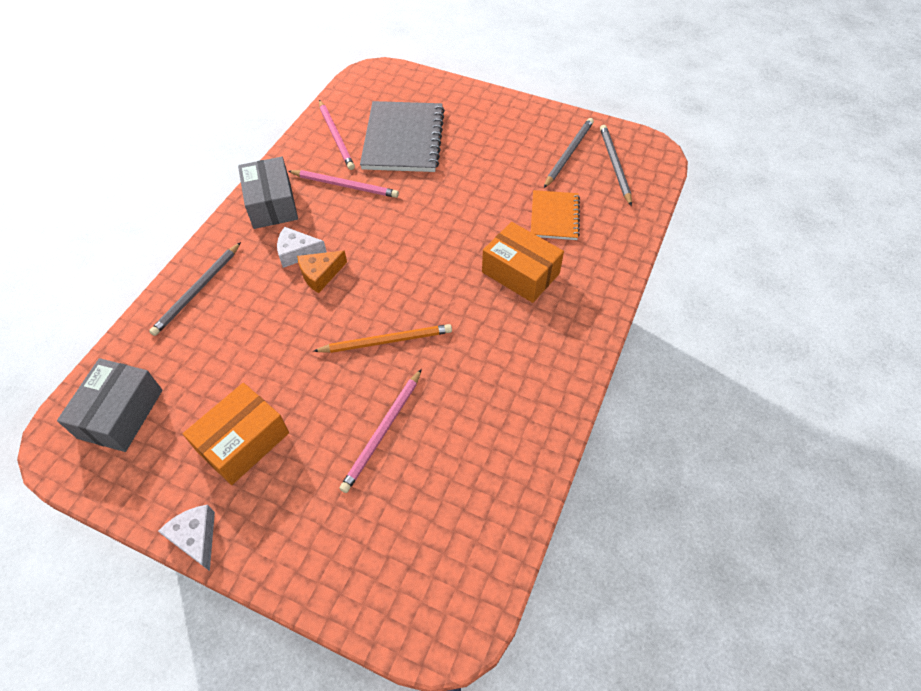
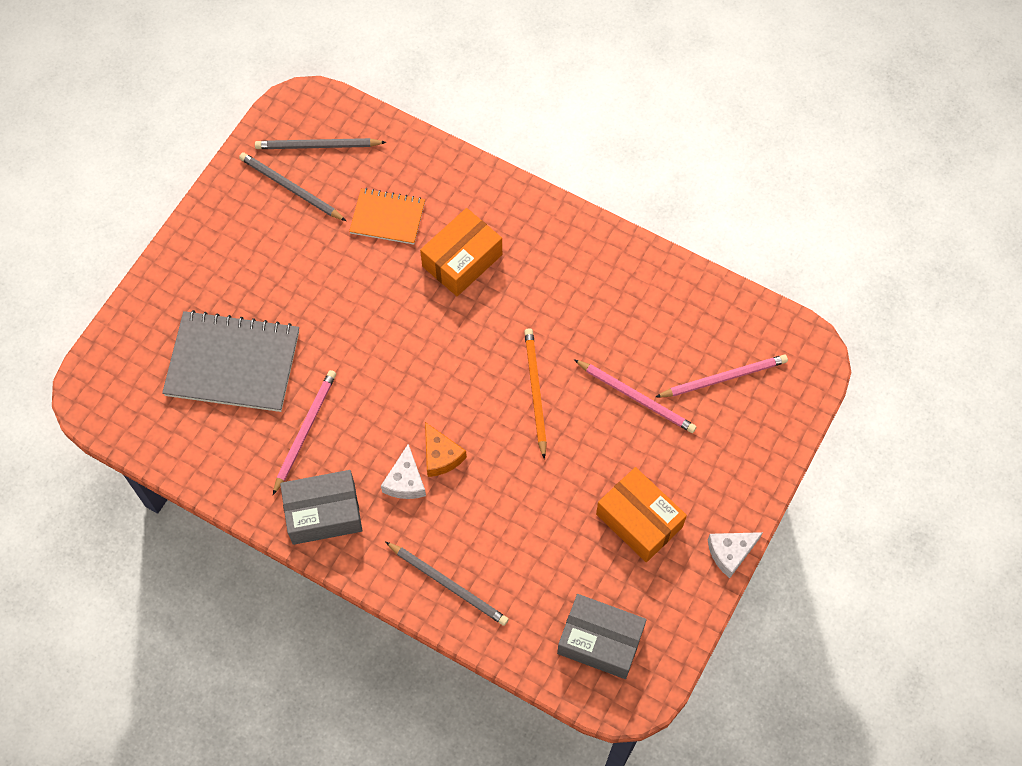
camera: 85 degrees left, 10 degrees up
pink pencil [319,100,355,170] -> pink pencil moved to [656,354,788,397]

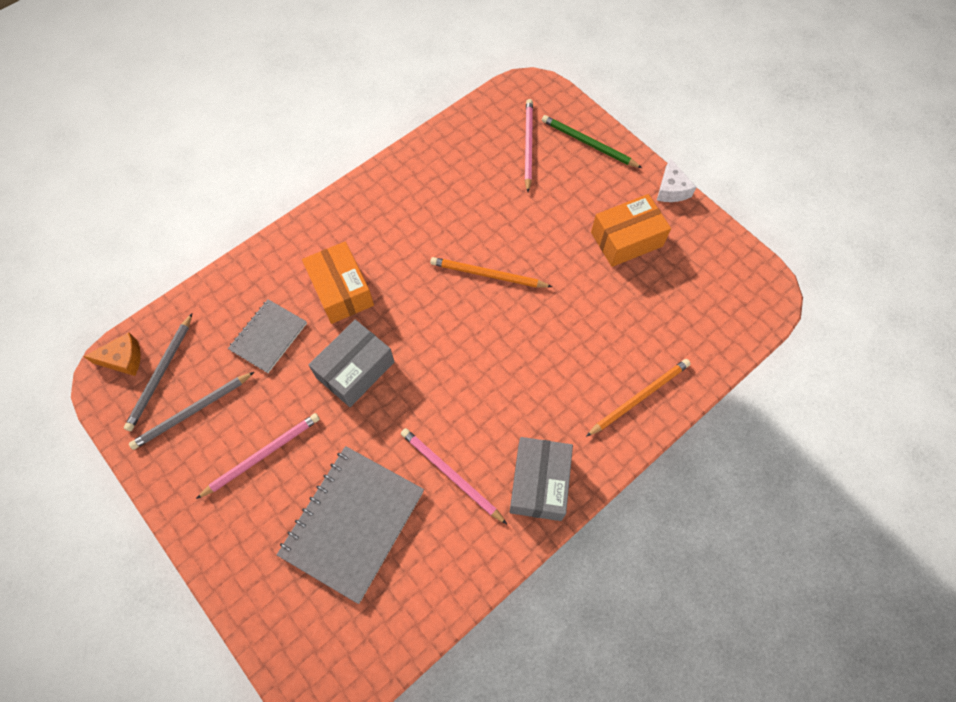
camera: 70 degrees left, 0 degrees up
orange notebook [349,188,425,245] -> grey notebook [228,299,307,373]
white cheese [381,444,426,499] -> none
grey pencil [386,542,509,626] -> orange pencil [586,359,691,437]
orange cheese [425,422,467,477] -> orange cheese moved to [83,332,141,376]
grey box [557,594,647,679] -> grey box moved to [309,320,394,407]
pink pencil [574,359,696,433] -> pink pencil moved to [196,413,320,499]
none -> green pencil [542,115,642,168]

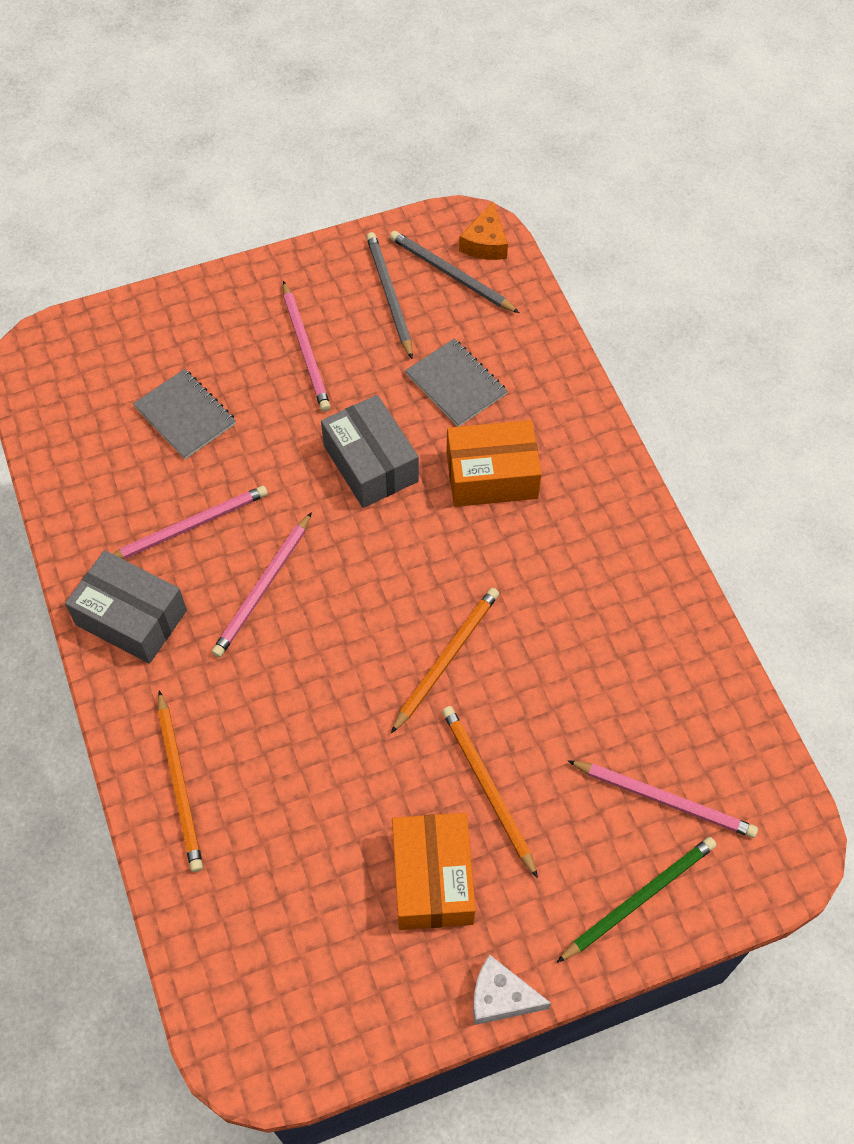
camera: 110 degrees right, 5 degrees down
grey notebook [277,446,424,604] -> grey notebook [133,369,236,459], size x0.58
none -> pink pencil [212,512,312,658]
none -> orange pencil [442,706,538,878]

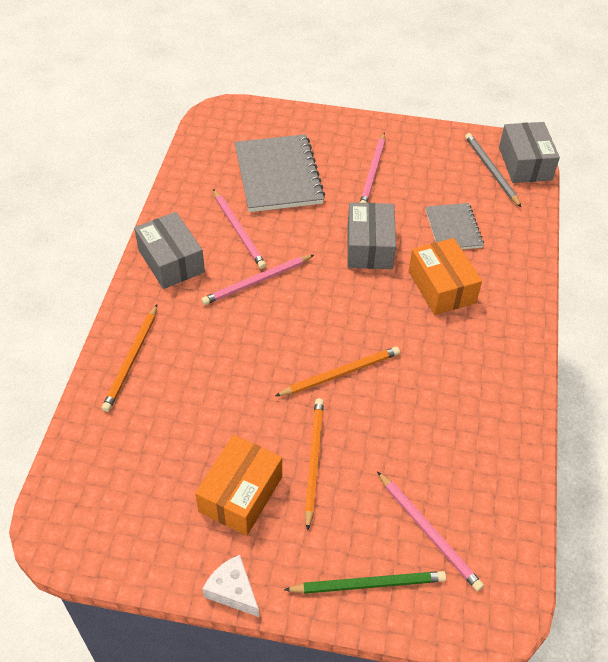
camera: 30 degrees right, 10 degrees down
pink pencil [113,486,268,559] -> pink pencil turned 60 degrees clockwise [213,189,266,269]
grey notebook [133,369,236,459] -> grey notebook [234,134,325,212], size x1.72
grey pencil [366,232,413,359] -> none
orange box [446,420,542,507] -> orange box turned 45 degrees clockwise [409,238,482,315]
orange cheese [459,202,508,260] -> grey box [499,122,560,183]

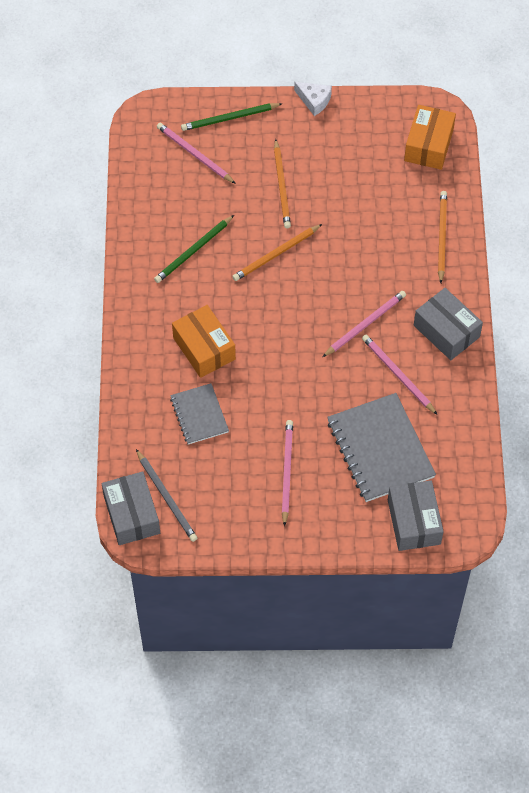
camera: 170 degrees right, 10 degrees up
orange box [195,435,282,536] -> orange box moved to [404,105,456,170]
grey box [347,202,396,269] -> grey box moved to [388,480,444,551]
none -> green pencil [154,215,234,283]

